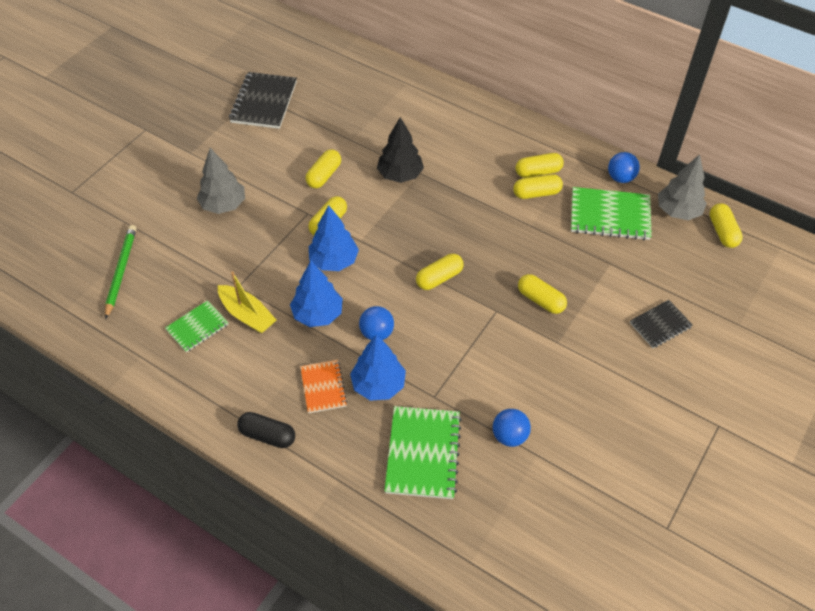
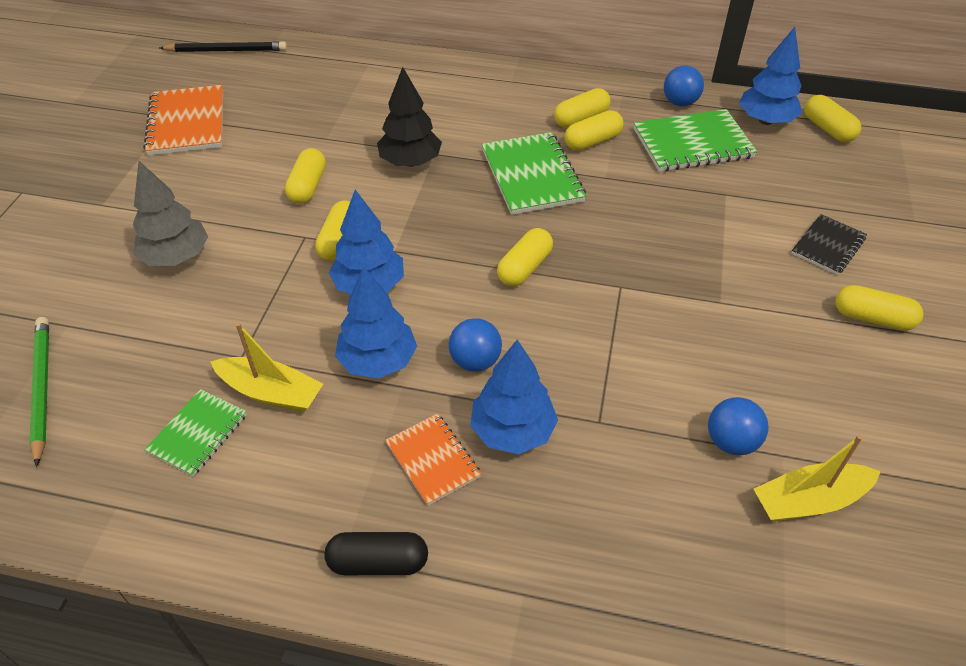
camera: 20 degrees left, 5 degrees down
black notebook [229,72,297,129] -> orange notebook [143,85,223,156]
green notebook [384,406,462,499] -> green notebook moved to [482,132,586,215]
yellow capsule [518,274,567,314] -> yellow capsule moved to [835,285,923,331]
grey tree [658,154,707,220] -> blue tree [739,27,802,125]
none -> black pencil [159,41,287,52]
none -> yellow boat [754,435,881,522]

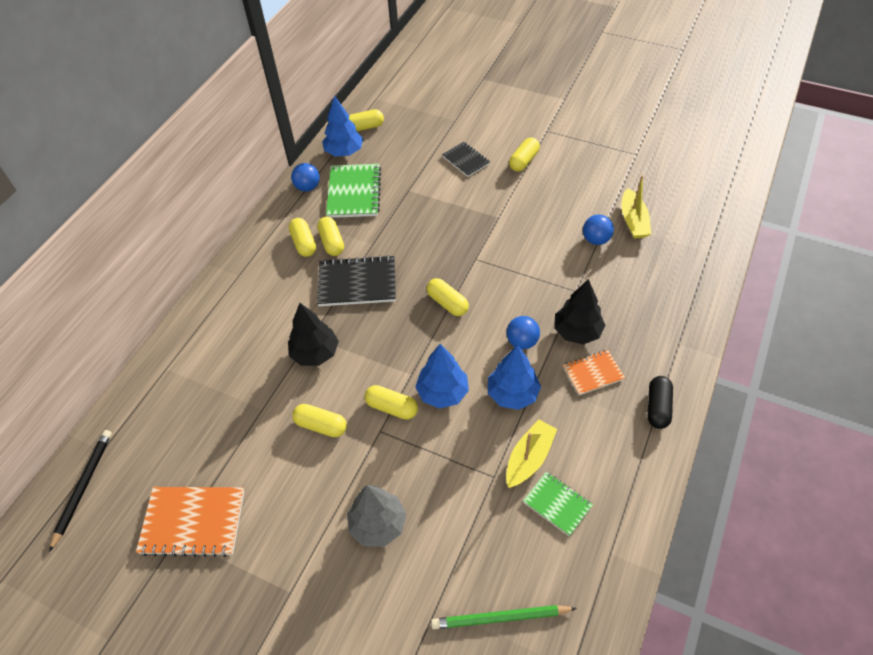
camera: 75 degrees left, 5 degrees up
blue tree [470,339,558,454] -> black tree [554,279,605,345]
green notebook [482,132,586,215] -> black notebook [317,255,396,306]

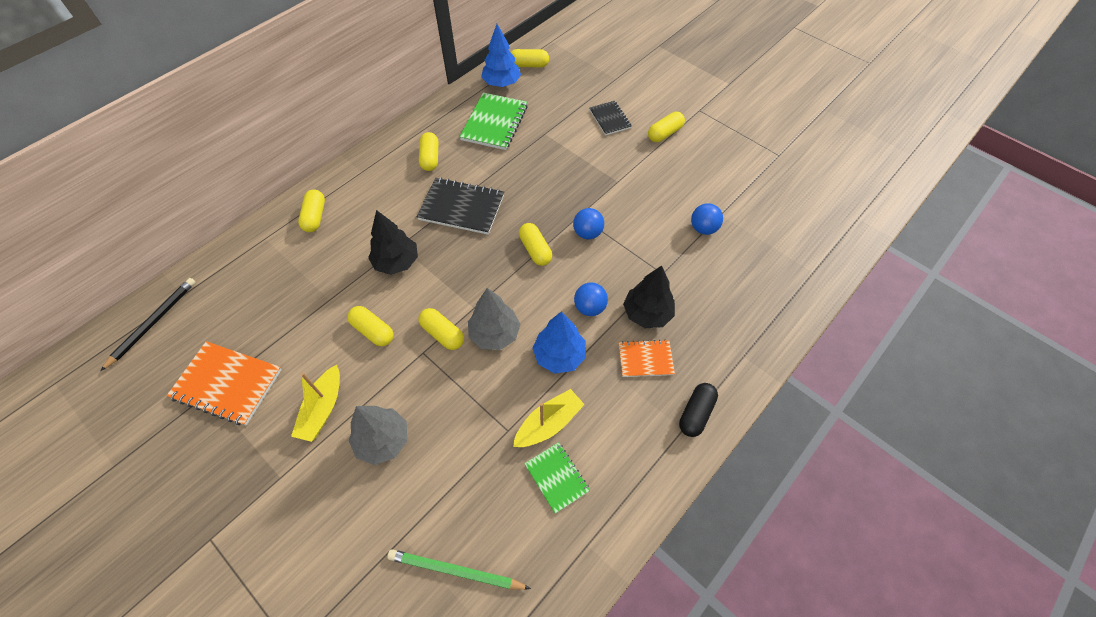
camera: 15 degrees right, 5 degrees up
blue ball [291,163,320,192] -> blue ball moved to [573,208,604,239]
yellow capsule [317,217,344,256] -> yellow capsule moved to [298,189,325,232]
blue tree [415,344,469,409] -> grey tree [468,288,521,350]
yellow boat [621,175,651,239] -> yellow boat moved to [291,364,340,442]

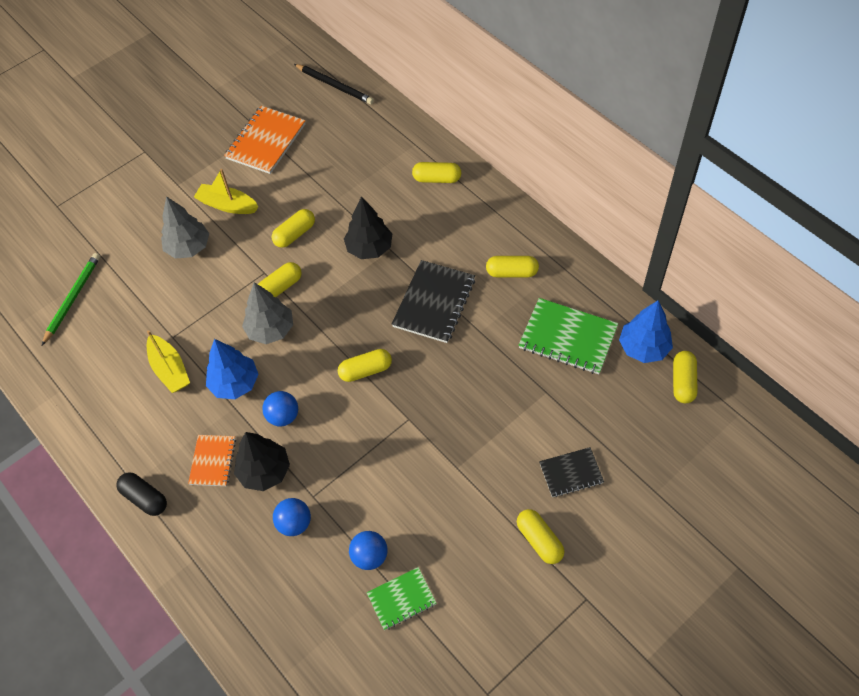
camera: 100 degrees right, 0 degrees up
green notebook [524,442,590,514] -> green notebook moved to [367,567,436,630]
blue ball [573,208,604,239] -> blue ball moved to [273,498,311,536]

